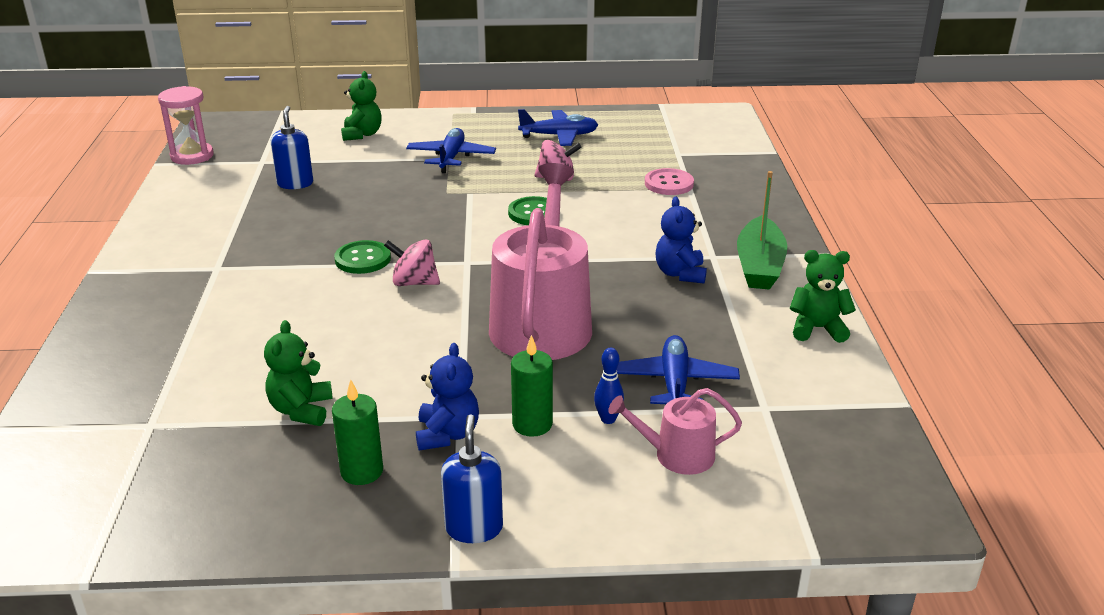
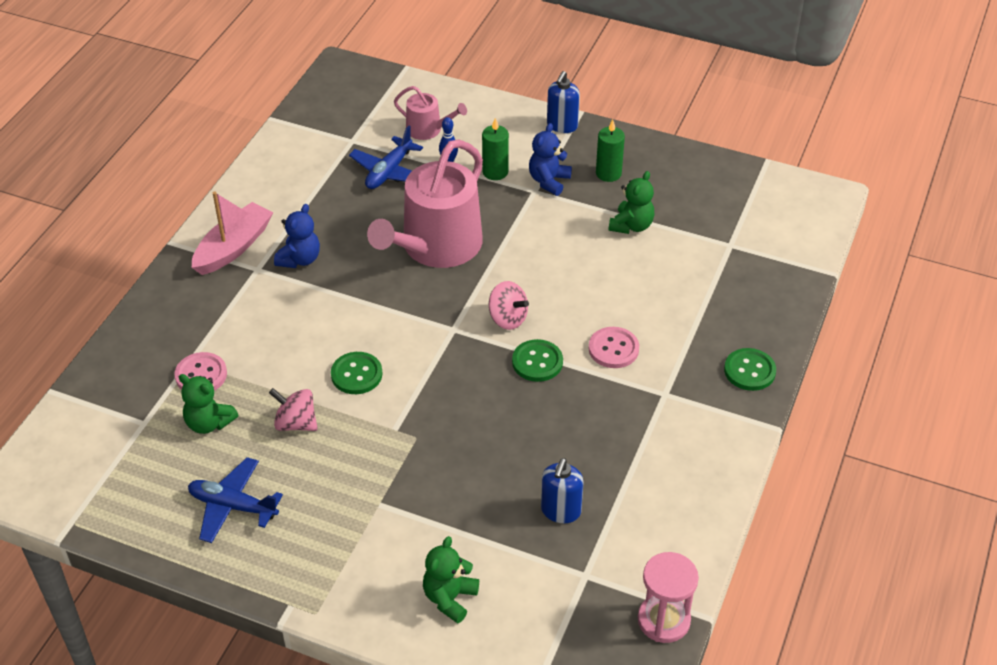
camera: 155 degrees left, 15 degrees up
blue plane [406,128,496,173] -> none
green boat [737,171,787,290] -> pink boat [192,191,273,275]
green teddy bear [789,250,856,343] -> green teddy bear moved to [179,374,238,434]
none -> pink button [589,327,639,368]
none -> green button [724,348,776,391]

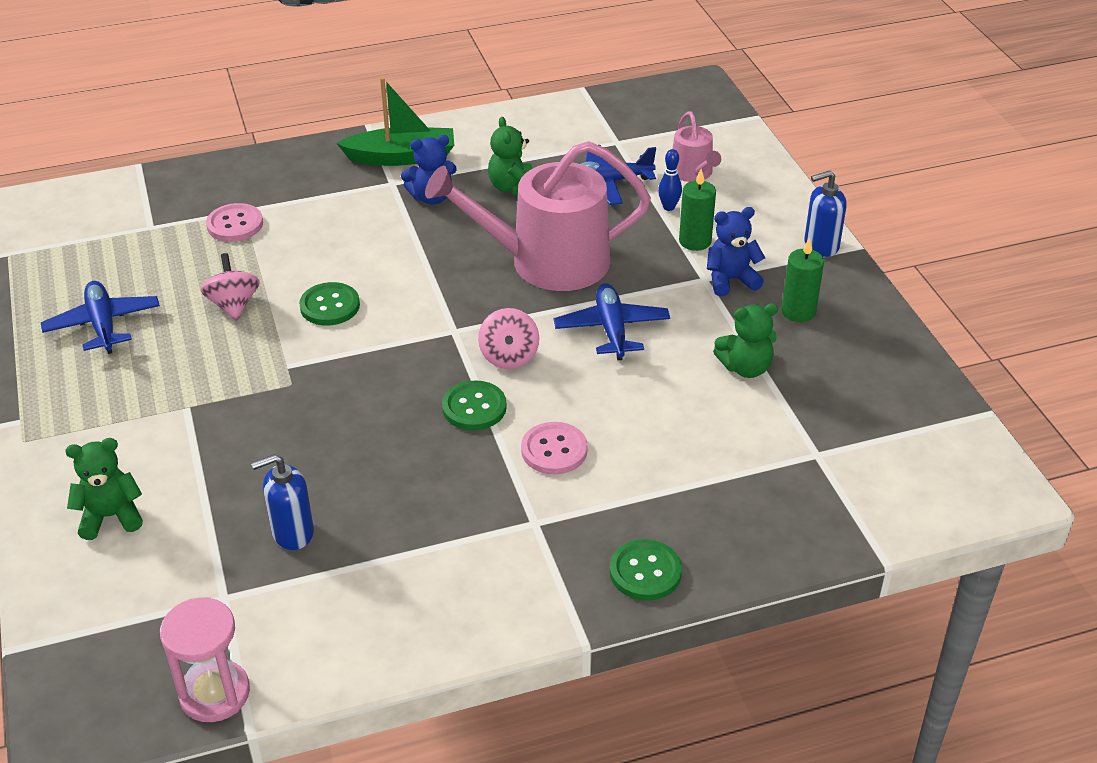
camera: 50 degrees right, 5 degrees down
green teddy bear [179,374,238,434] -> green teddy bear moved to [488,117,533,196]
pink boat [192,191,273,275] -> green boat [336,77,454,166]
none -> blue plane [554,283,670,360]

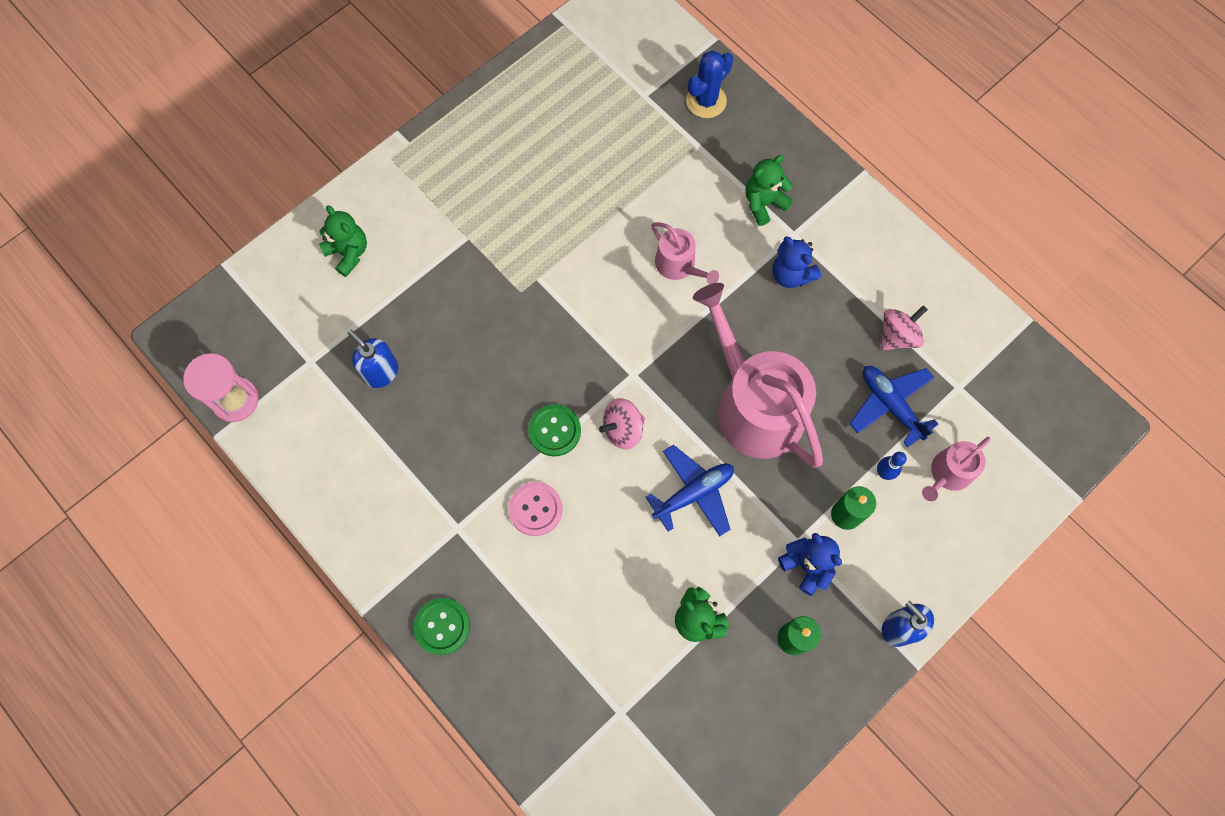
camera: 65 degrees right, 30 degrees up
blue plane [41,281,160,354] -> none
pink spinning top [201,253,260,321] -> pink spinning top moved to [881,306,928,350]
pink button [206,203,263,242] -> none
green button [299,282,360,325] -> none
green boat [336,77,454,166] -> none
green teddy bear [488,117,533,196] -> green teddy bear moved to [745,155,793,226]
none -> pink watering can [651,222,719,284]
none -> blue cactus [686,50,733,118]

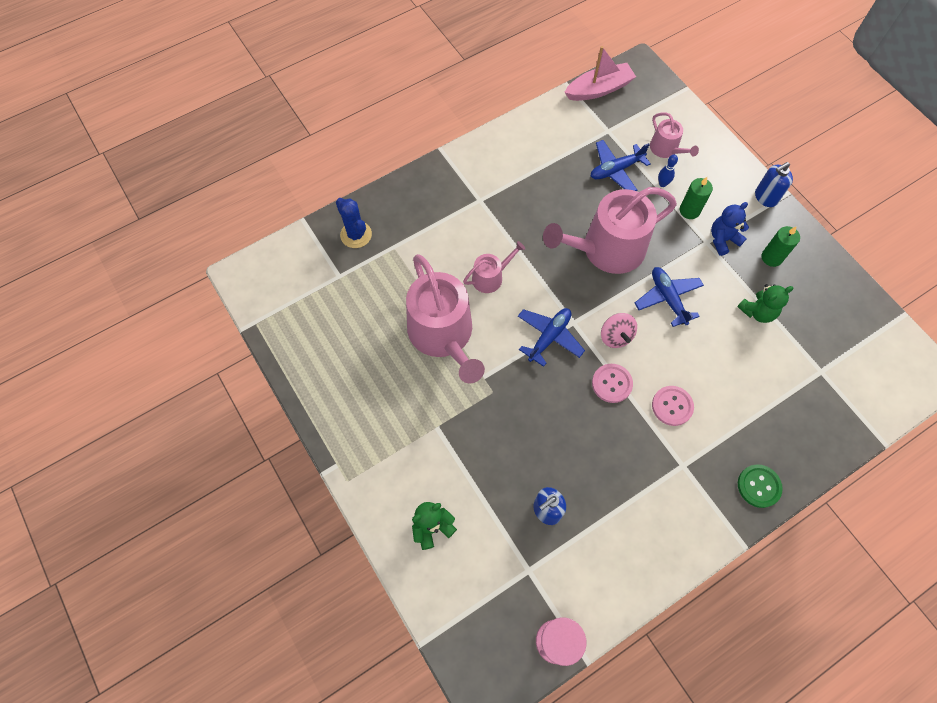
camera: 80 degrees left, 5 degrees down
green button [528,404,581,456] -> pink button [592,364,633,403]
green teddy bear [745,155,793,226] -> none
blue teddy bear [772,236,821,288] -> none
pink spinning top [881,306,928,350] -> none
none -> pink watering can [406,254,485,383]
none -> blue plane [518,308,585,367]
none -> pink boat [564,46,636,101]

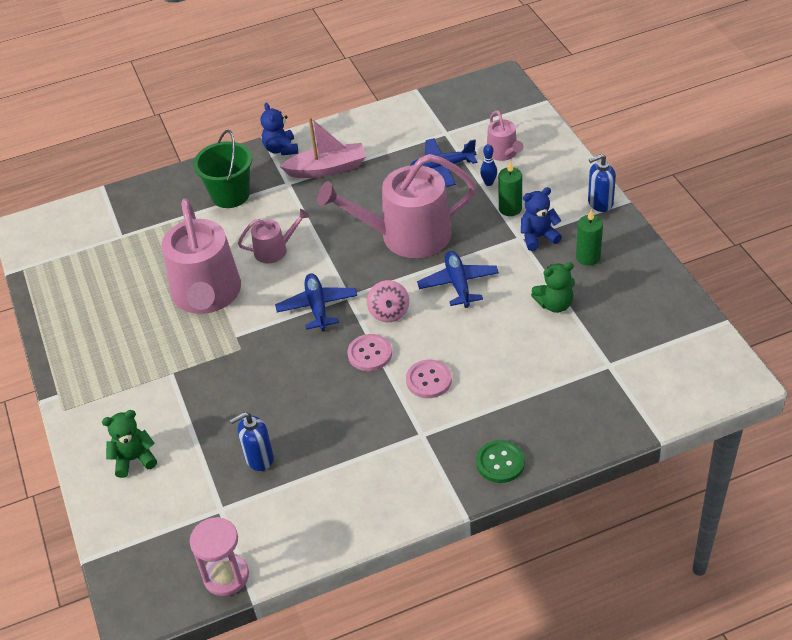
camera: 15 degrees right, 20 degrees down
blue cactus [336,198,372,248] -> none
blue plane [518,308,585,367] -> blue plane turned 60 degrees counterclockwise [275,273,357,331]
pink boat [564,46,636,101] -> pink boat moved to [280,117,366,178]
none -> green bucket [193,130,252,208]
none -> blue teddy bear [261,103,298,155]

